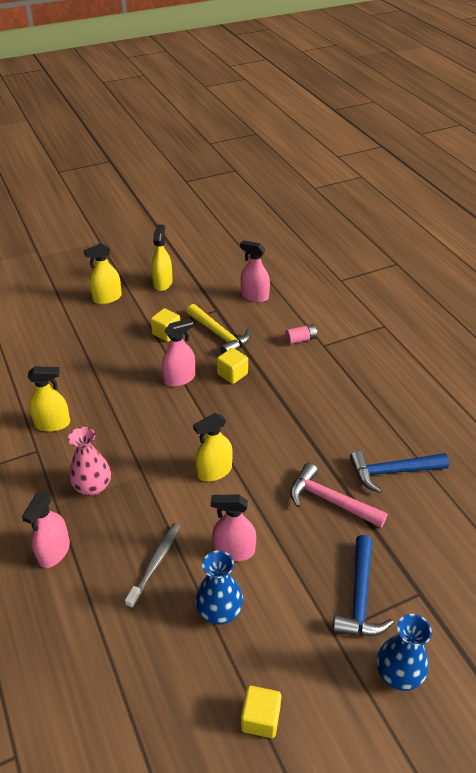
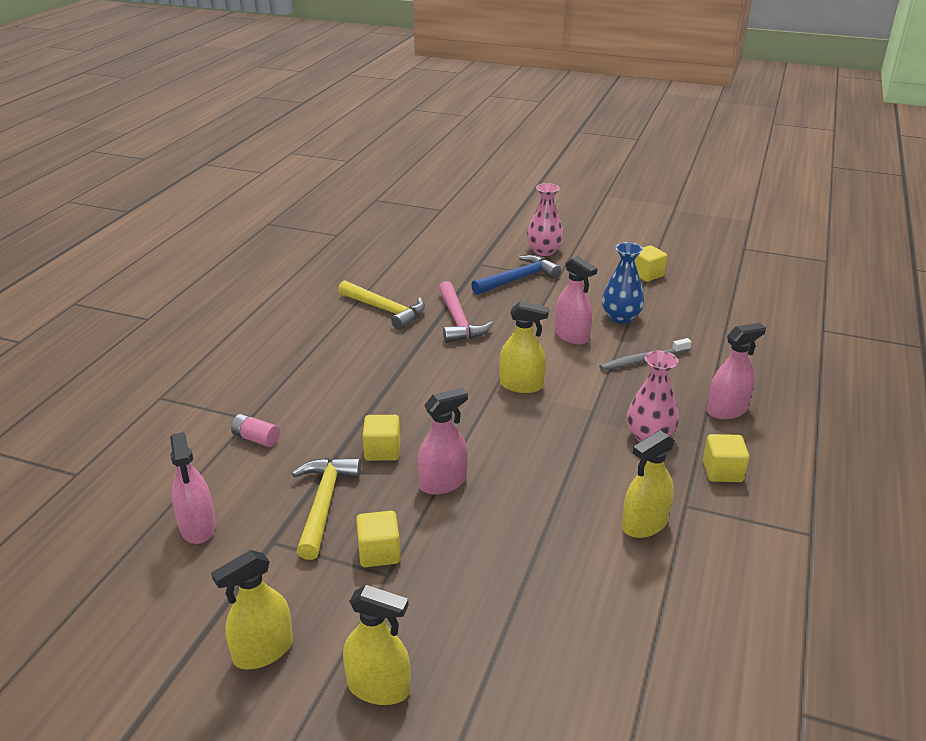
camera: 135 degrees left, 10 degrees down
yellow spray bottle [28,366,70,432] -> yellow spray bottle turned 75 degrees counterclockwise [622,430,675,538]
pink spray bottle [162,318,195,387] -> pink spray bottle turned 135 degrees clockwise [417,388,468,495]
blue hammer [350,451,449,493] -> yellow hammer [338,280,425,330]
blue vase [377,614,432,691] -> pink vase [527,183,564,256]
none -> yellow cube [703,434,749,482]

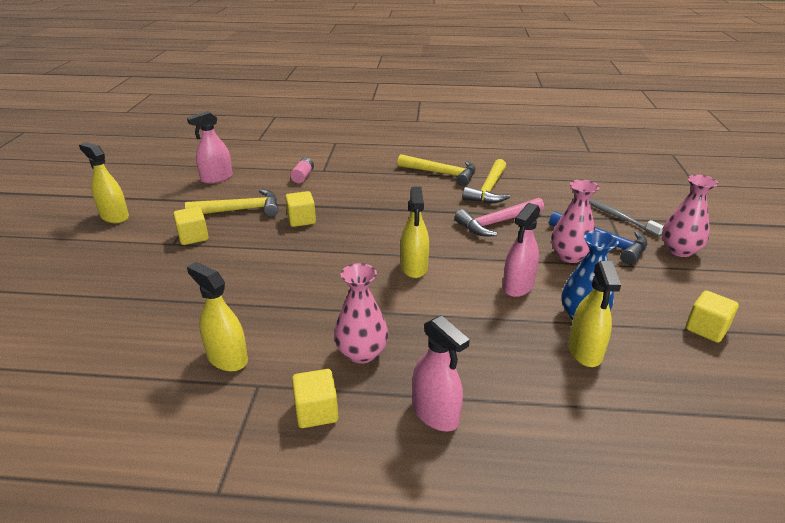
camera: 75 degrees right, 0 degrees up
yellow spray bottle [343,585,411,705] -> yellow spray bottle moved to [569,261,621,367]
pink spray bottle [417,388,468,495] -> none
grey toothbrush [599,338,692,371] -> grey toothbrush moved to [589,199,664,237]
none -> yellow hammer [398,154,476,186]
none -> pink vase [551,180,599,263]

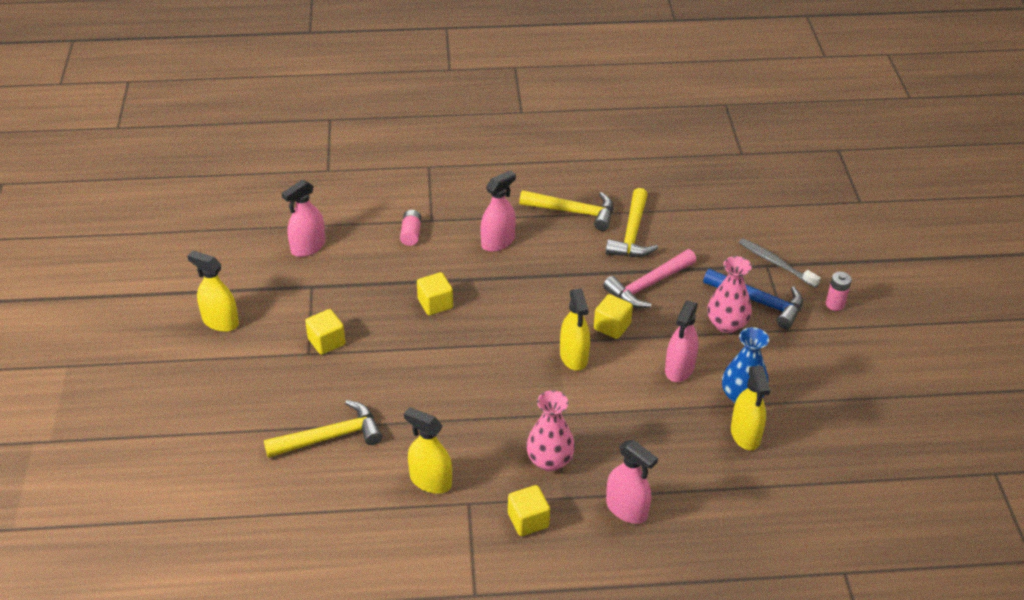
camera: 10 degrees left, 10 degrees up
yellow hammer [185,189,278,217] -> yellow hammer moved to [264,400,382,458]
pink vase [662,175,719,257] -> pink battery [826,272,852,311]
yellow cube [686,290,739,343] -> yellow cube moved to [594,294,633,339]
none -> pink spray bottle [480,170,516,252]

